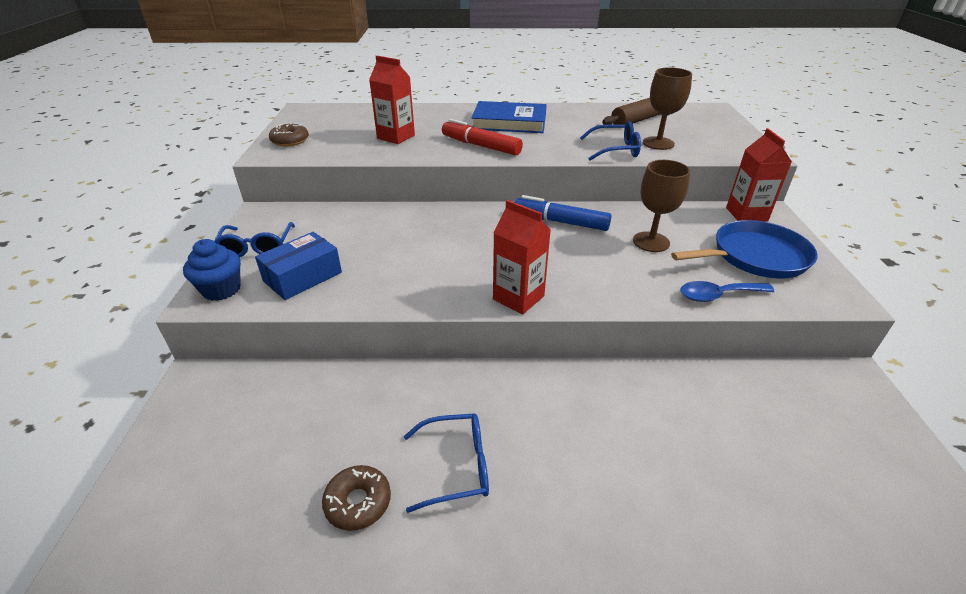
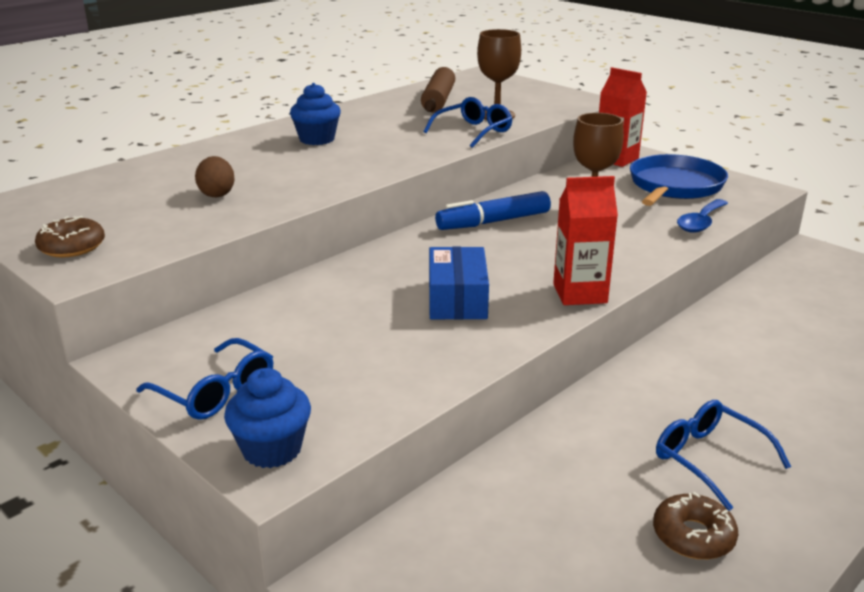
camera: 45 degrees left, 10 degrees down
blue box [255,232,342,300] -> blue box moved to [429,247,489,320]
red carton [369,56,415,144] -> brown egg [195,156,235,197]
blue glasses [404,413,489,513] -> blue glasses turned 75 degrees counterclockwise [656,400,791,511]
red marker [442,119,523,156] -> none
blue book [471,101,547,133] -> blue cupcake [290,83,341,145]

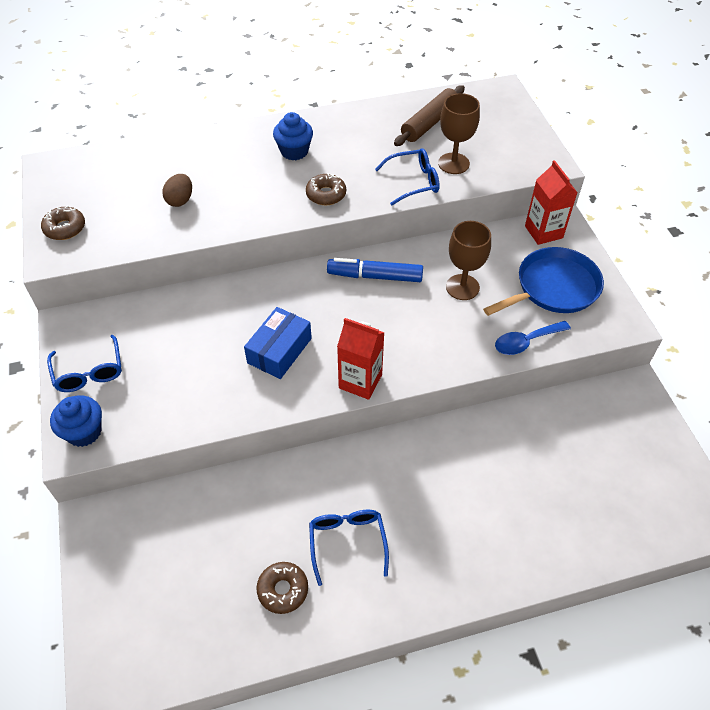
camera: 30 degrees right, 25 degrees up
none -> brown donut [306,173,346,205]

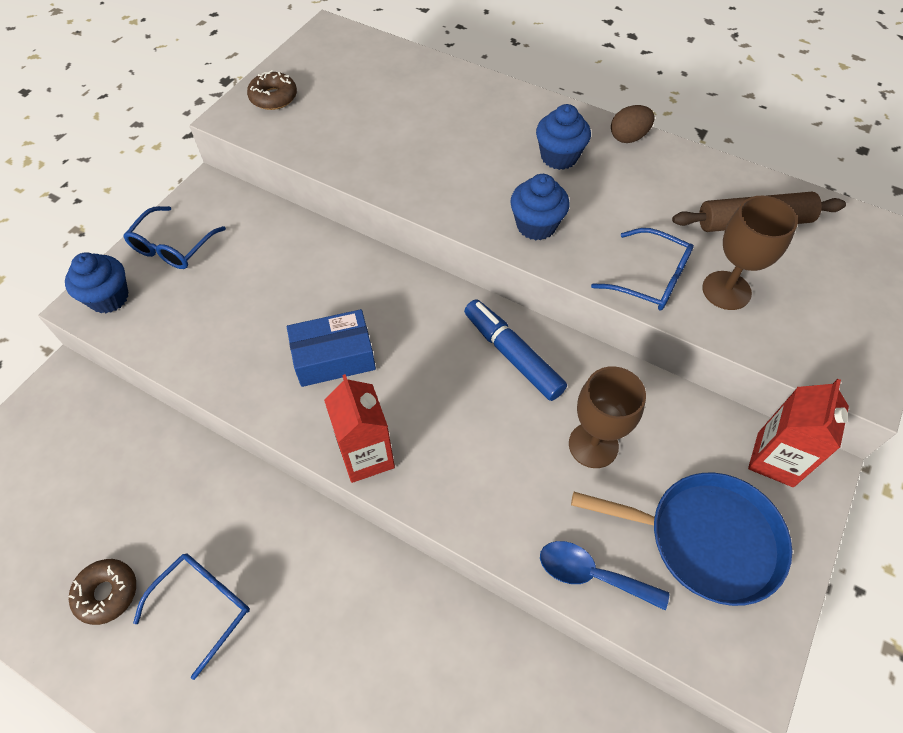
camera: 45 degrees right, 5 degrees up
brown egg [162,174,192,207] -> brown egg moved to [611,105,655,143]
brown donut [306,173,346,205] -> blue cupcake [510,174,570,240]

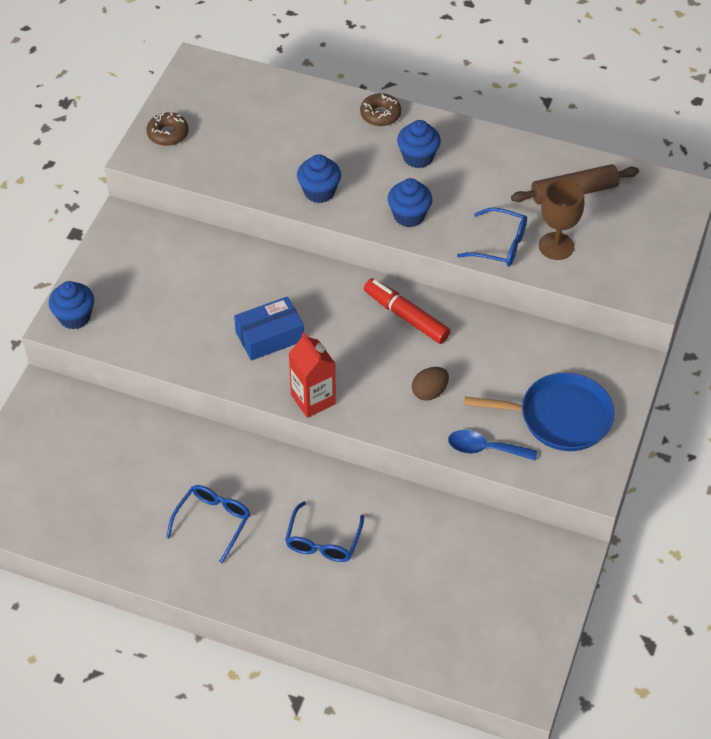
camera: 10 degrees left, 5 degrees down
brown donut [69,559,136,625] -> brown donut moved to [360,93,401,126]
blue glasses [123,206,226,269] -> blue glasses moved to [285,501,364,562]
blue marker [464,299,567,401] -> red marker [364,278,451,344]
brown goblet [569,366,646,468] -> none
brown egg [611,105,655,143] -> brown egg moved to [412,367,449,401]
red carton [748,379,849,487] -> none
none -> blue cupcake [297,154,341,203]

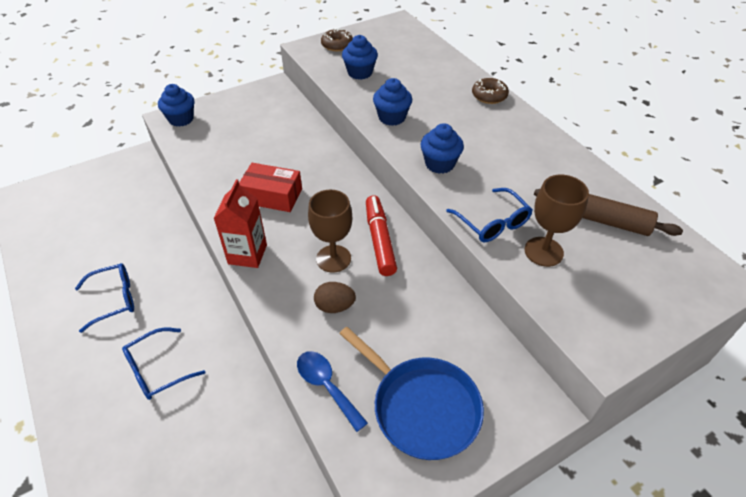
camera: 40 degrees right, 5 degrees down
blue box [234,296,304,361] -> red box [239,163,302,212]
blue cupcake [397,120,441,168] -> blue cupcake moved to [342,35,378,80]
none -> brown goblet [308,190,352,273]

